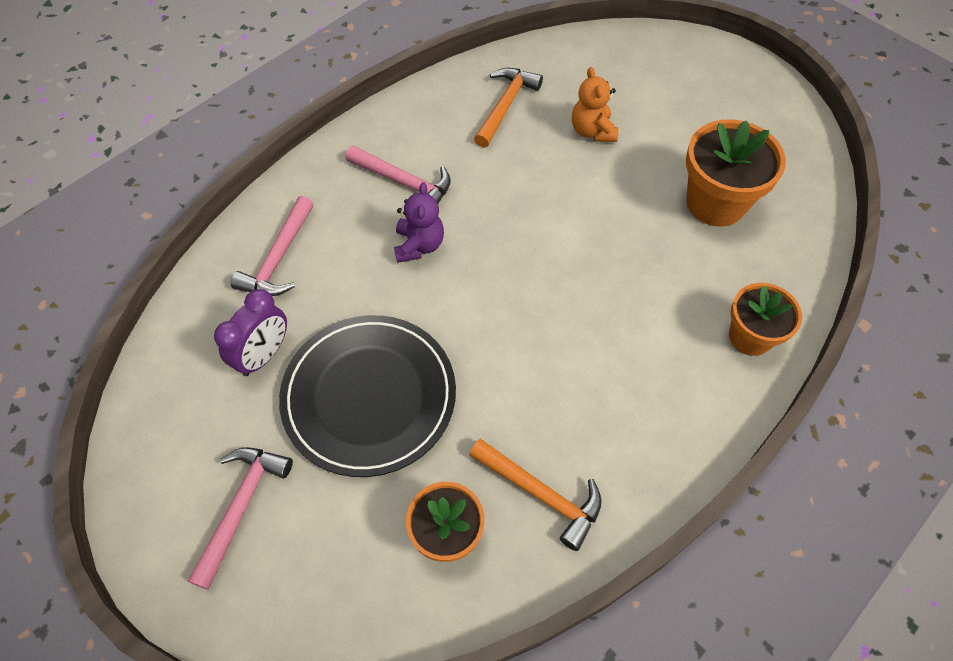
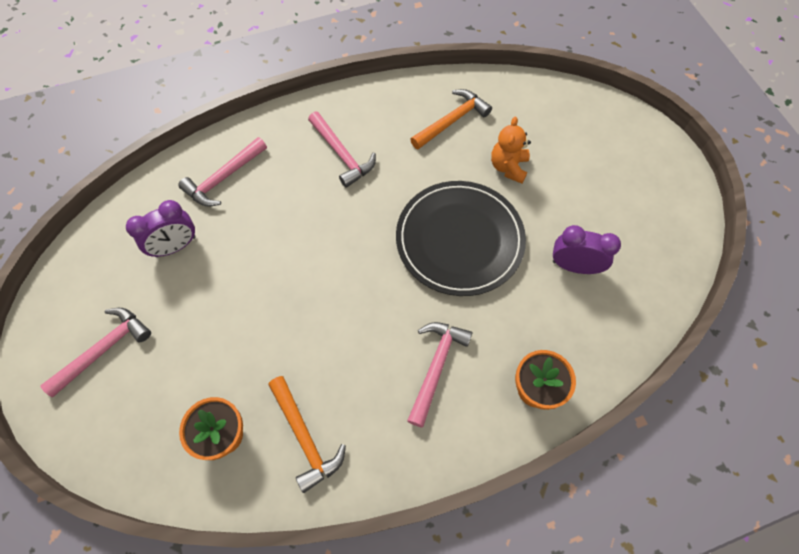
camera: 25 degrees right, 5 degrees up
black plate [279,315,456,477] -> black plate moved to [396,181,526,296]
purple teddy bear [394,182,444,263] -> none
orange flower pot [686,119,786,227] -> purple clock [553,225,621,274]
none -> pink hammer [407,322,473,428]

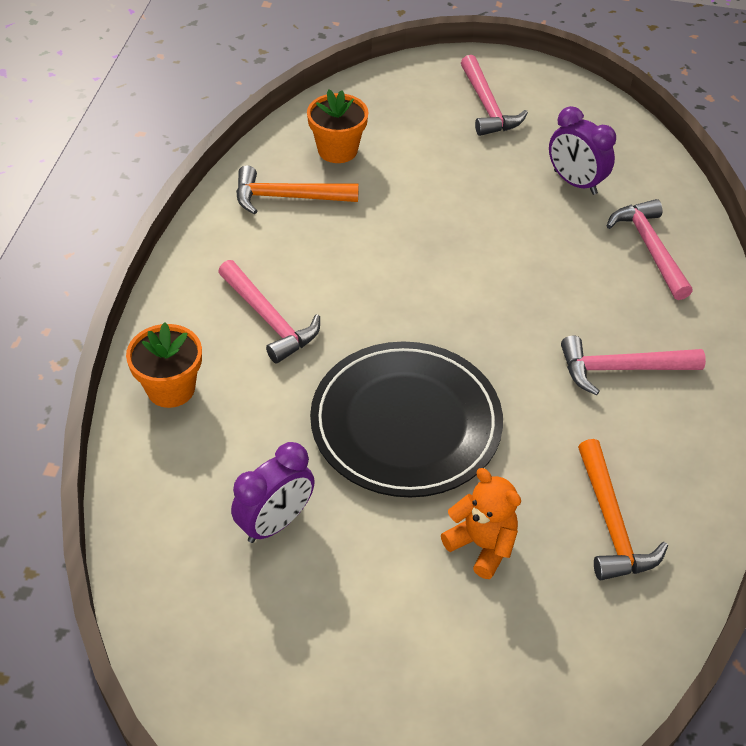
camera: 120 degrees right, 15 degrees down
purple clock [126,200,196,257] -> purple clock turned 45 degrees counterclockwise [549,106,616,195]

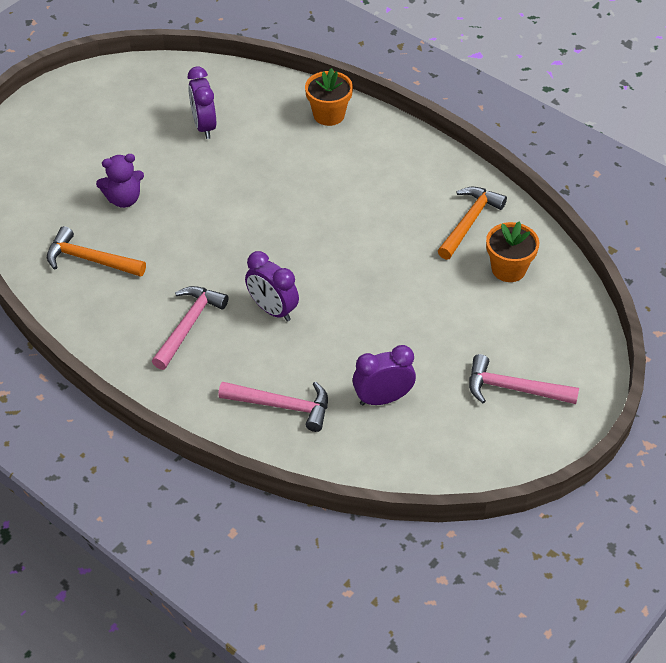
camera: 120 degrees right, 0 degrees up
pink hammer [218,260,320,364] -> none
black plate [310,342,503,498] -> none
orange teddy bear [441,468,521,579] -> purple teddy bear [96,154,144,208]
none -> purple clock [245,251,299,321]

